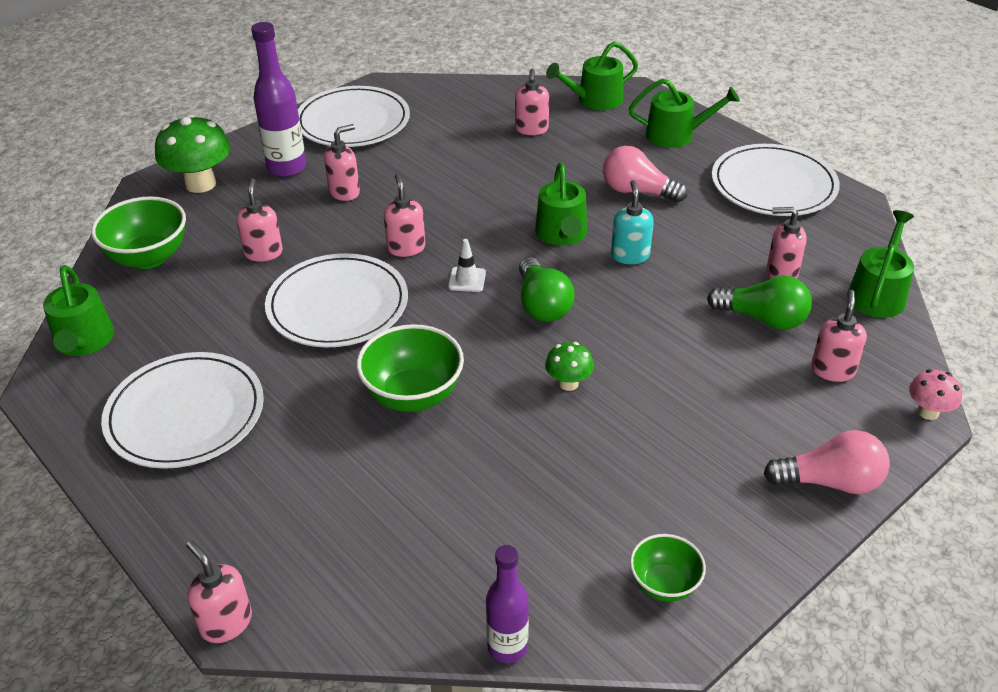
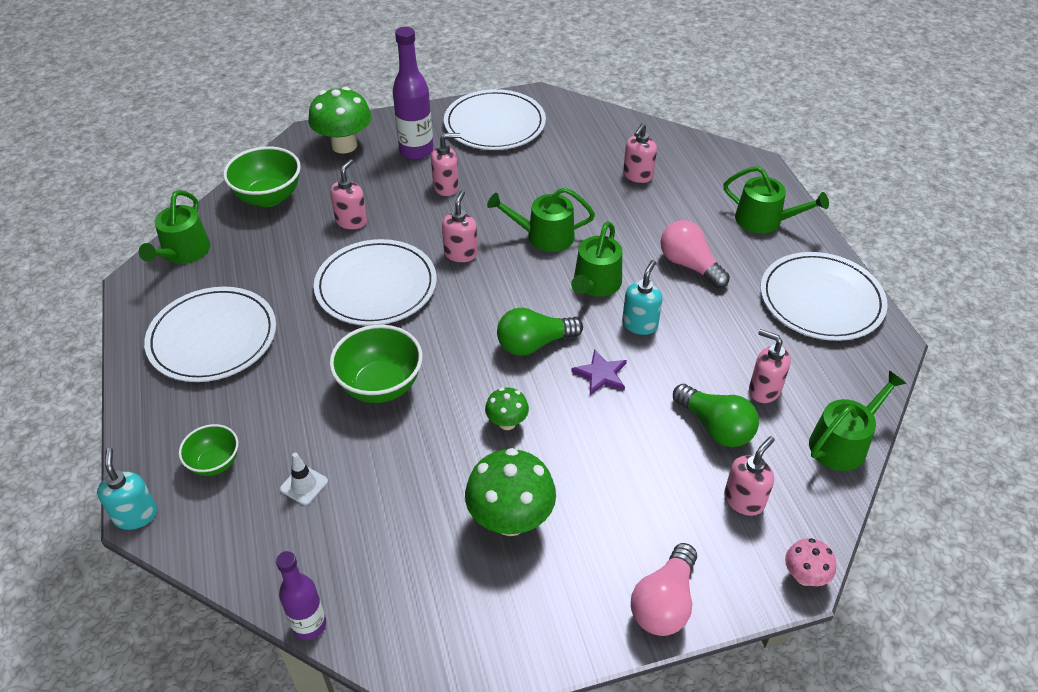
camera: 25 degrees right, 5 degrees up
pink soap dispenser [186,541,252,643] -> turquoise soap dispenser [97,448,157,530]
white traffic cone [448,239,486,292] -> white traffic cone moved to [280,452,328,505]
green light bulb [519,257,574,322] -> green light bulb turned 60 degrees clockwise [497,307,583,356]
green watering can [546,41,638,110] -> green watering can moved to [487,187,595,252]
green bowl [630,534,706,602] -> green bowl moved to [179,424,238,476]
pink light bulb [764,430,890,494] -> pink light bulb turned 90 degrees clockwise [631,543,697,636]
none -> green mushroom [465,448,556,536]
none -> purple star [571,349,627,395]

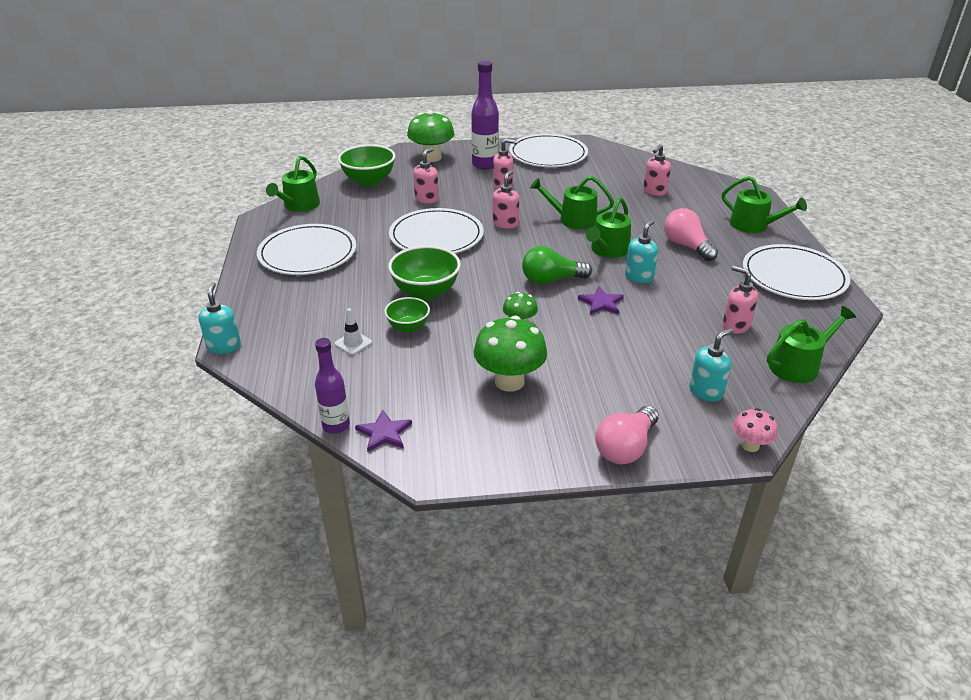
camera: 10 degrees right, 10 degrees down
green bowl [179,424,238,476] -> green bowl moved to [384,297,430,333]
green light bulb [673,384,759,447] -> none
pink soap dispenser [724,436,775,516] -> turquoise soap dispenser [690,328,733,402]
none -> purple star [355,409,412,452]

